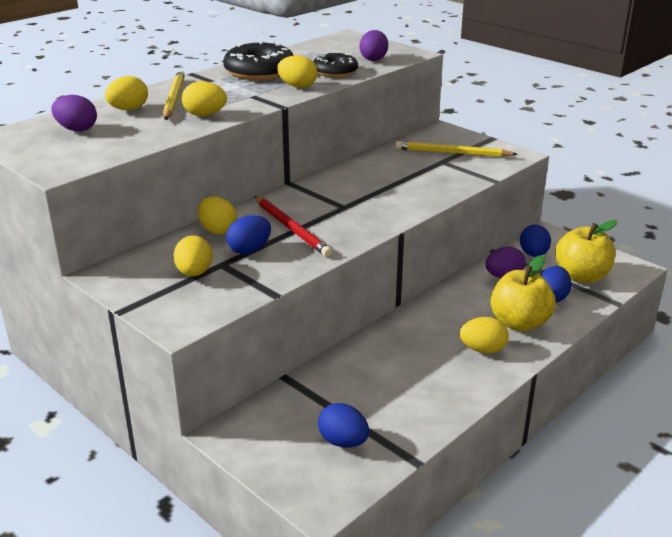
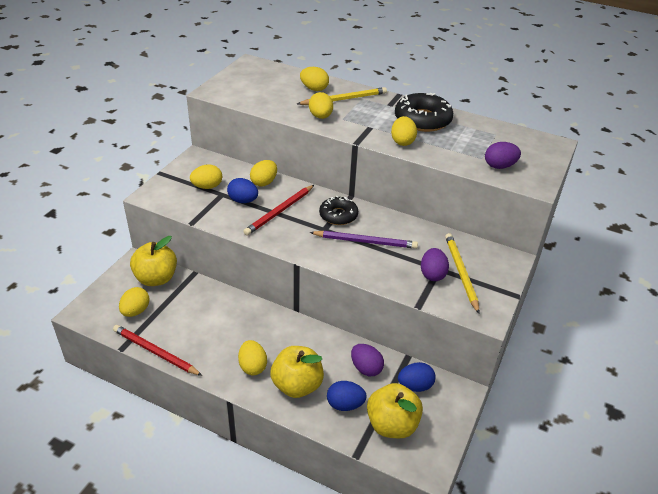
camera: 70 degrees right, 10 degrees up
purple egg [51,95,97,131] -> purple egg moved to [421,248,449,281]
black donut [313,52,358,77] -> black donut moved to [319,196,358,225]
blue egg [318,403,369,448] -> yellow egg [119,287,149,317]
none -> red pencil [113,325,202,376]
none -> yellow apple [130,236,177,286]
none -> purple pencil [310,231,418,249]

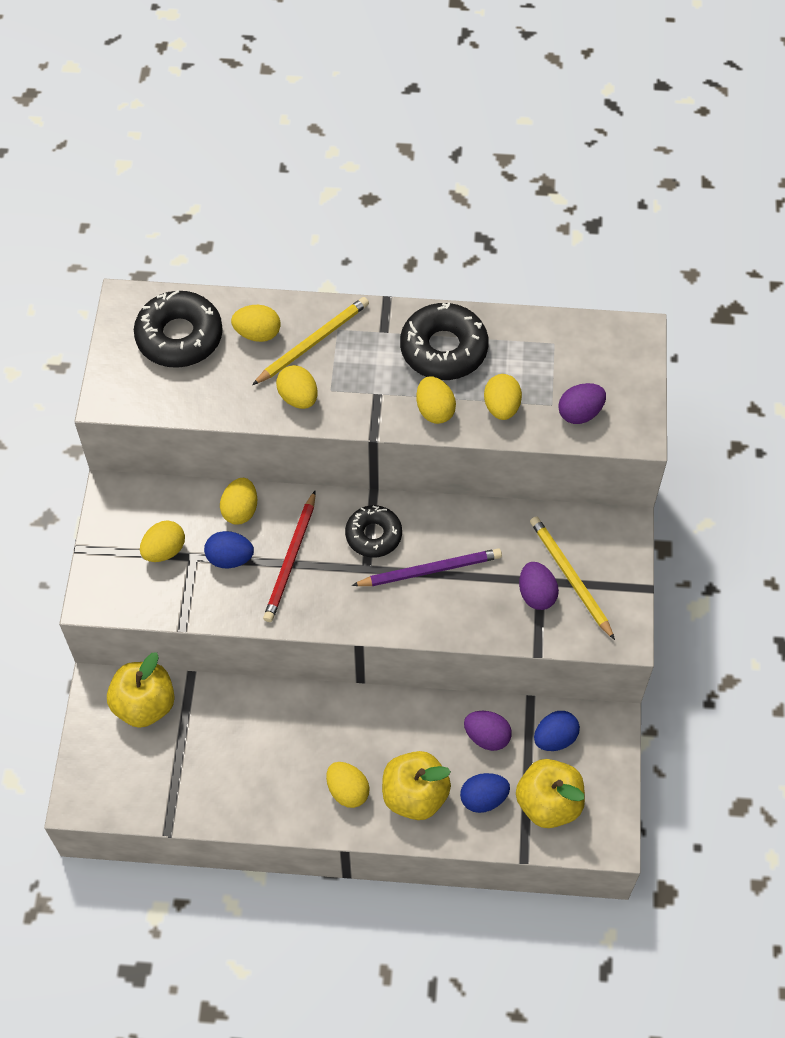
camera: 20 degrees left, 20 degrees up
red pencil [113,325,202,376] -> none
yellow egg [119,287,149,317] -> yellow egg moved to [484,374,522,420]
none -> black donut [134,290,223,368]

